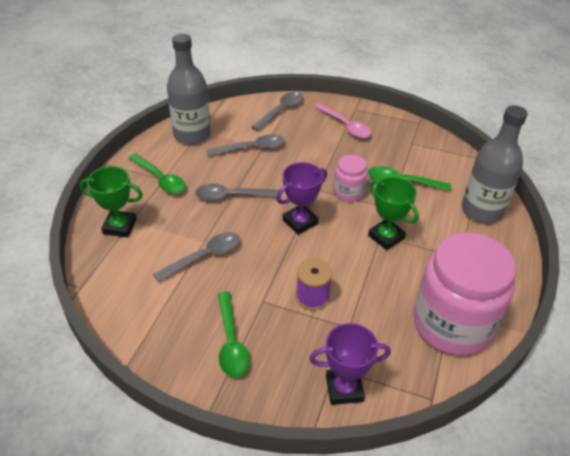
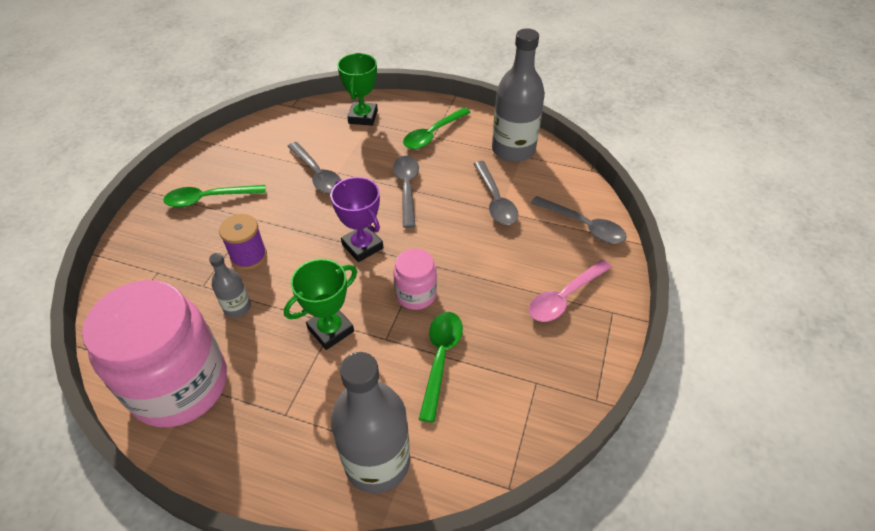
camera: 90 degrees right, 5 degrees up
purple trophy [309,323,391,405] -> none
none -> grey bottle [209,253,251,318]

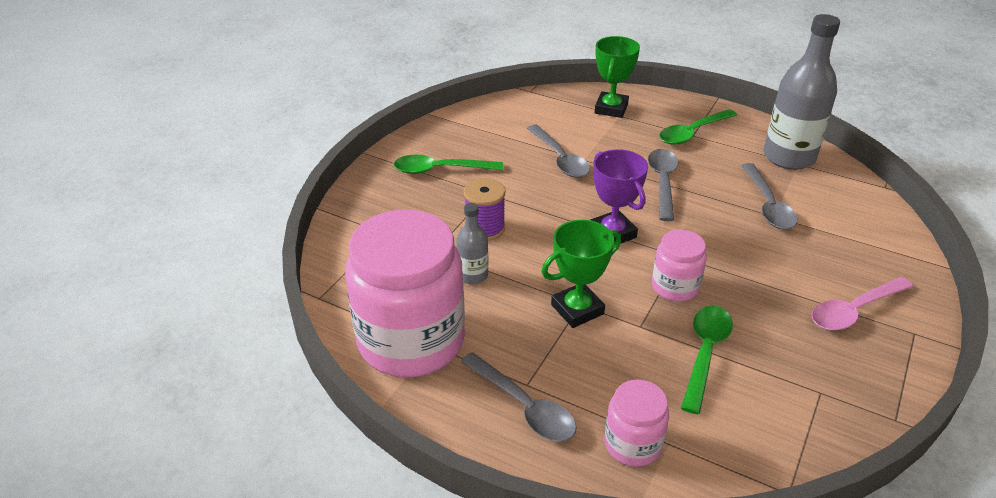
camera: 10 degrees right, 10 degrees down
grey bottle [331,352,410,494] -> pink jar [604,380,669,467]
grey spoon [531,196,627,244] -> grey spoon moved to [461,352,576,442]

